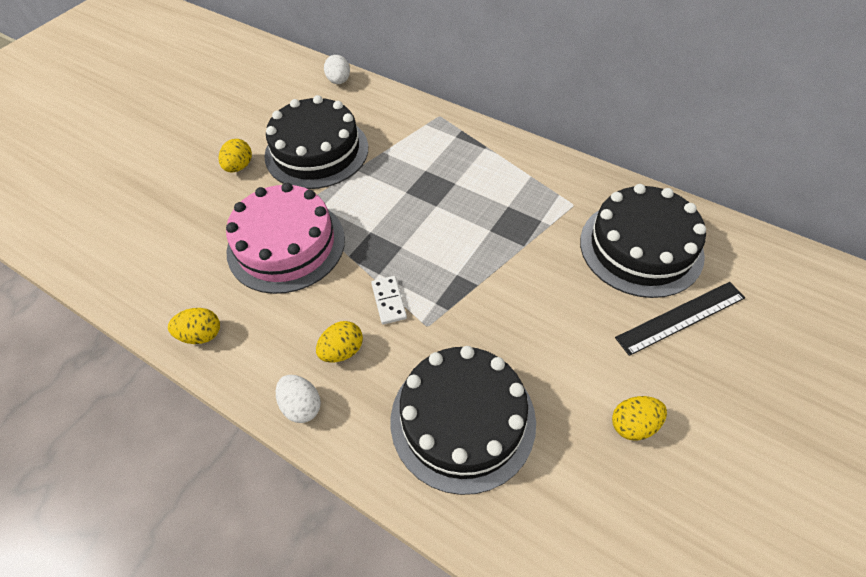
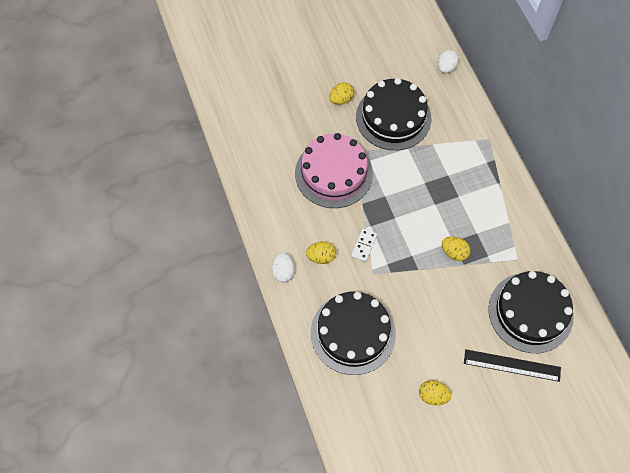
camera: 35 degrees right, 10 degrees up
yellow egg [168,308,220,344] -> yellow egg moved to [442,236,471,261]

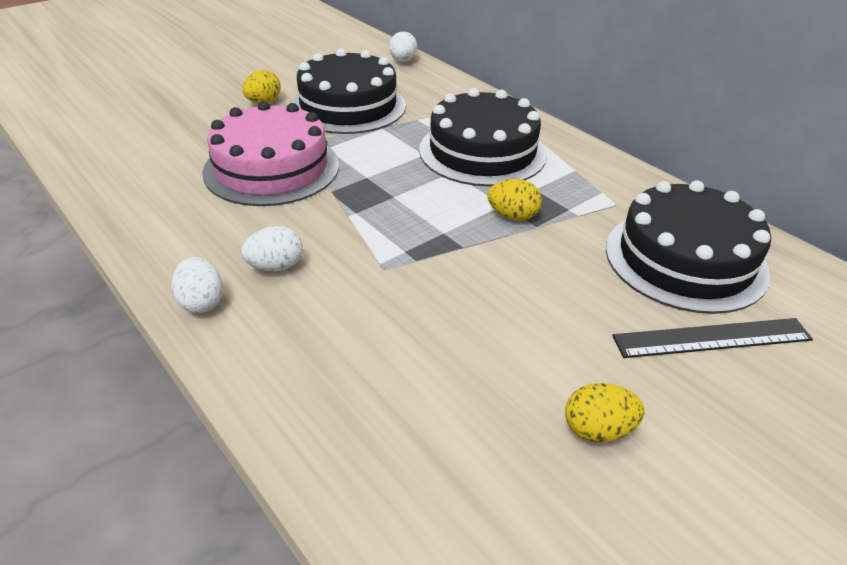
camera: 20 degrees left, 25 degrees down
yellow egg [306,241,336,264] -> white egg [241,226,303,271]
black cake [311,292,396,375] -> black cake moved to [419,88,547,187]
white domino [351,228,377,262] -> none

